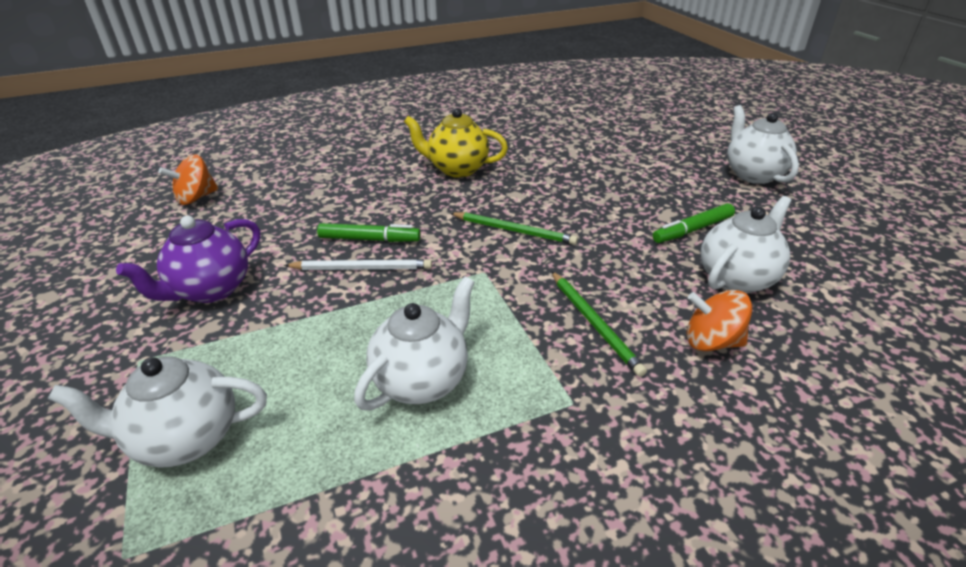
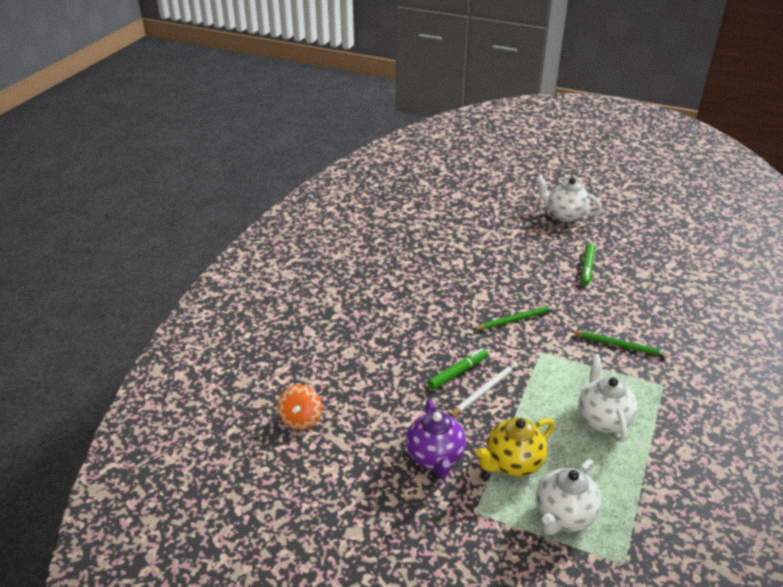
camera: 45 degrees left, 0 degrees up
yellow teapot [404,108,508,178] -> yellow teapot moved to [475,417,555,477]
orange spinning top [686,290,752,351] -> none
white teapot [701,196,792,294] -> none

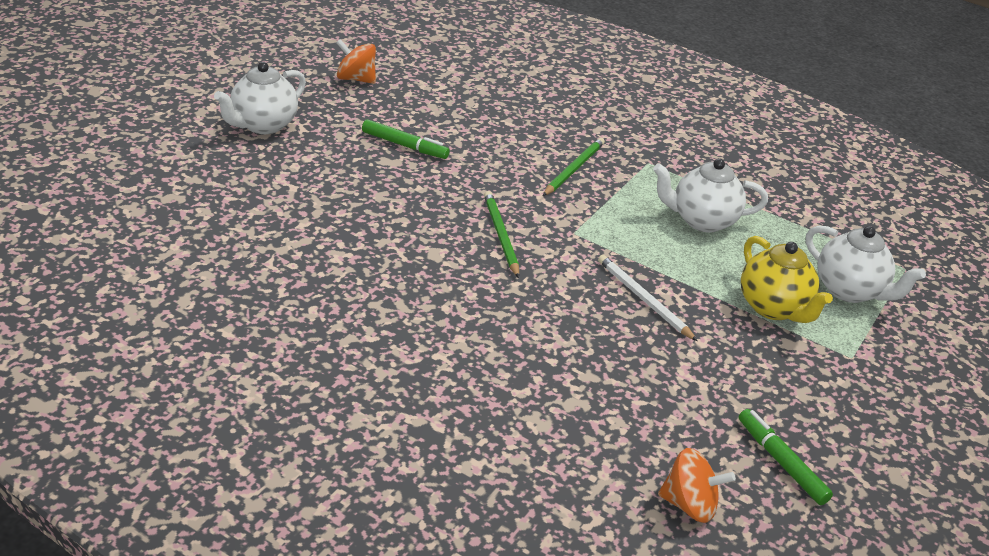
camera: 85 degrees left, 0 degrees up
purple teapot [406,399,466,478] -> none
green marker [428,348,488,390] -> green marker moved to [739,409,833,505]
none -> orange spinning top [336,39,376,84]

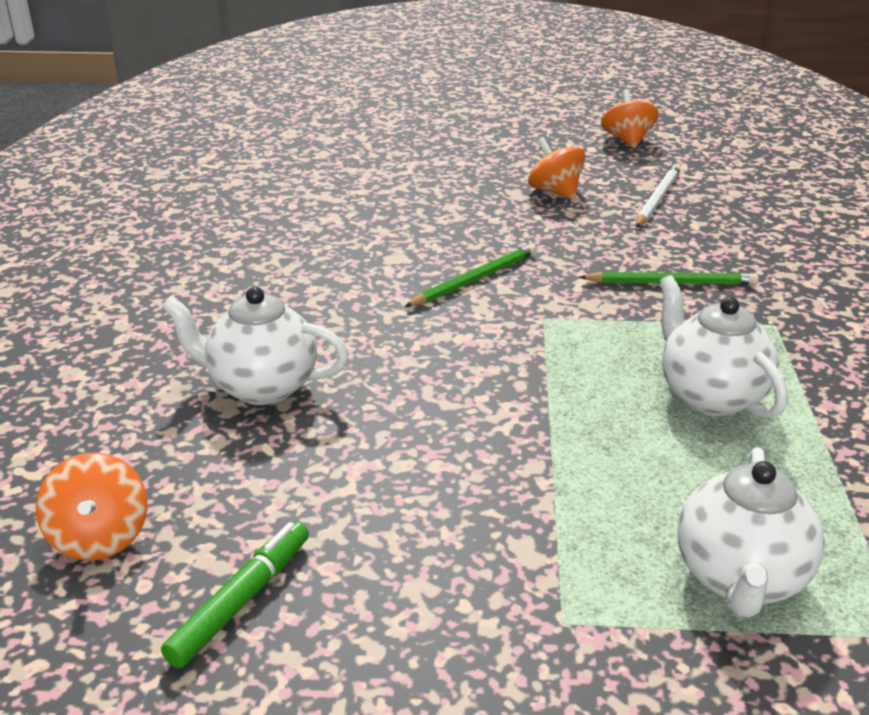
camera: 65 degrees right, 5 degrees down
white teapot [214,62,306,134] -> white teapot moved to [161,287,349,405]
green marker [362,119,450,159] -> orange spinning top [528,137,585,199]
white pencil [598,255,697,341] -> white pencil moved to [636,164,681,227]
yellow teapot [741,236,833,323] -> none

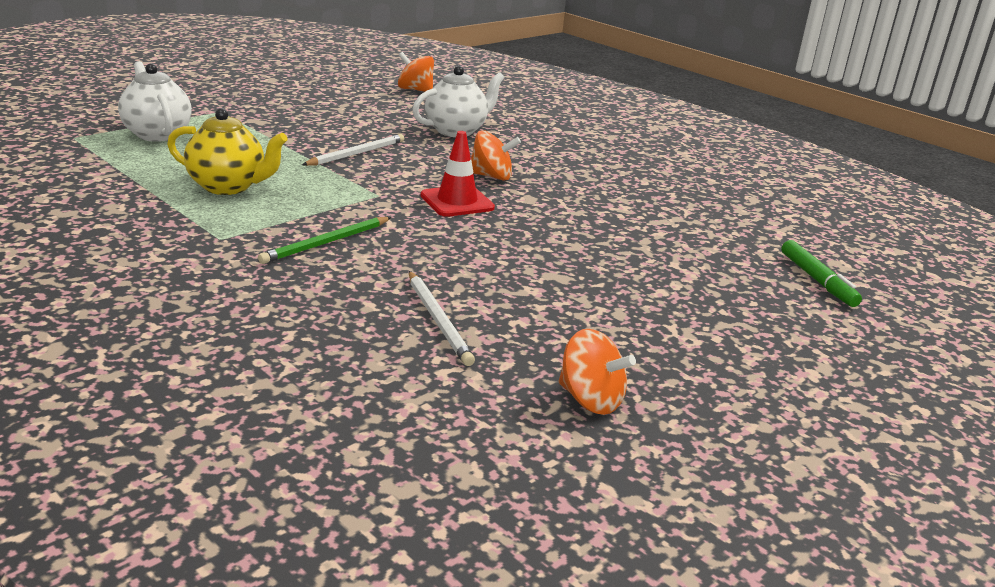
camera: 130 degrees right, 5 degrees down
green marker [161,521,309,668] -> green marker moved to [781,240,862,307]
green pencil [404,244,536,307] -> red traffic cone [421,131,495,217]
orange spinning top [528,137,585,199] -> orange spinning top moved to [471,130,521,181]
white teapot [660,275,788,418] -> yellow teapot [167,108,287,195]
none -> white pencil [302,134,404,166]

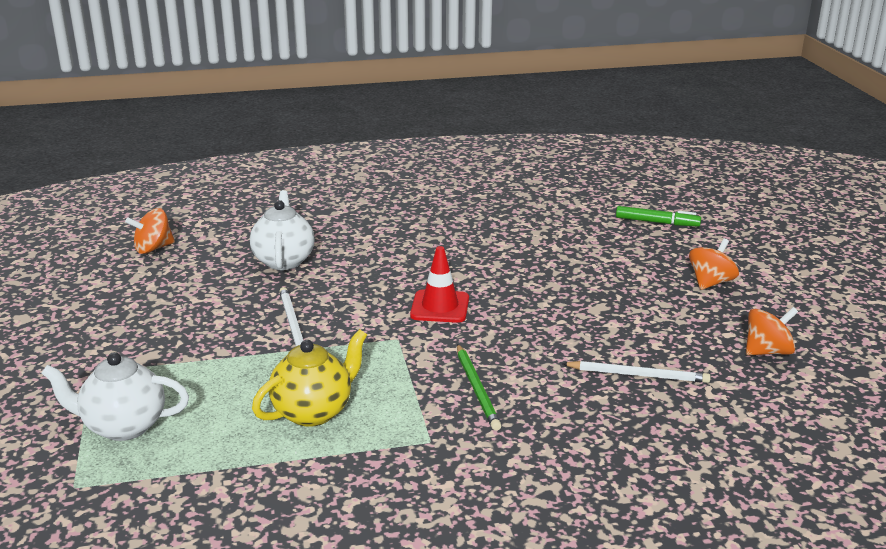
camera: 55 degrees left, 0 degrees up
orange spinning top [471,130,521,181] -> orange spinning top moved to [689,239,739,290]

